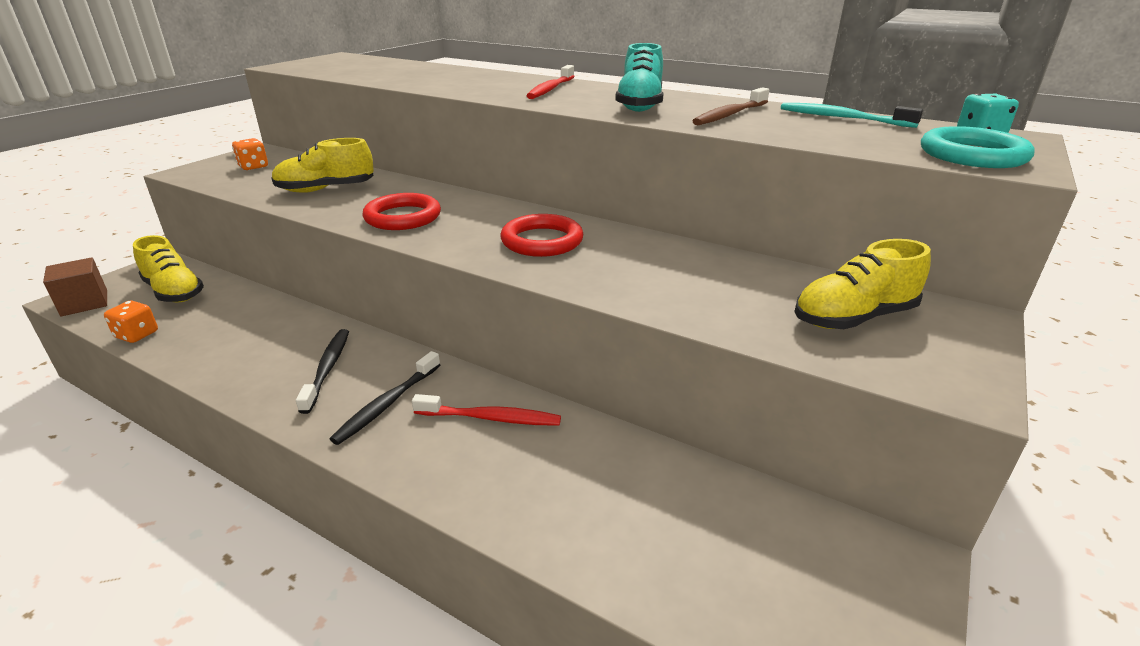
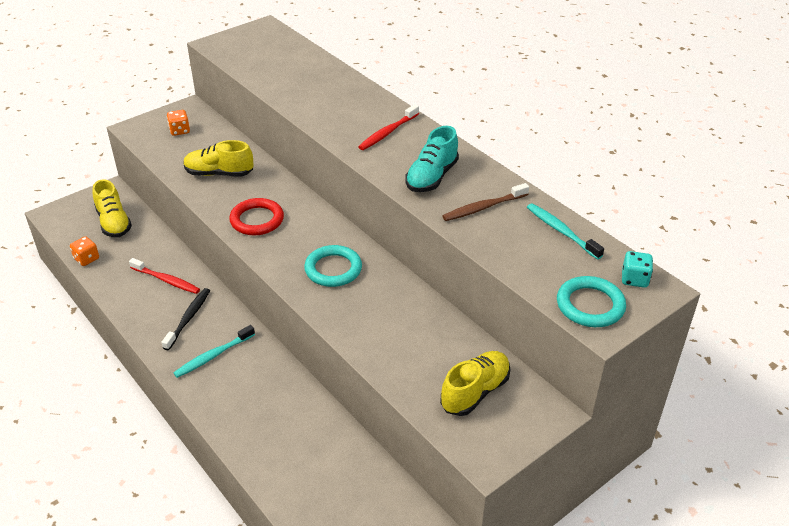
camera: 20 degrees right, 10 degrees up
brown cube [43,257,107,316] -> none
black toothbrush [330,351,440,445] -> turquoise toothbrush [173,325,255,378]
red toothbrush [412,394,561,426] -> red toothbrush moved to [129,258,200,294]
red ring [500,214,583,257] -> turquoise ring [304,245,362,287]
yellow shoe [794,239,931,329] -> yellow shoe turned 135 degrees clockwise [440,351,511,416]

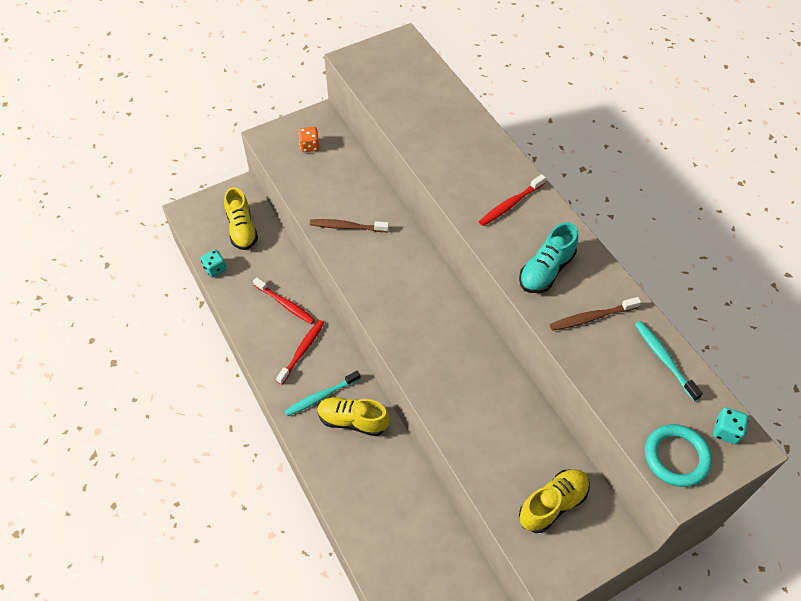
camera: 10 degrees right, 15 degrees up
orange dice [70,236,99,266] -> turquoise dice [201,249,227,278]
black toothbrush [161,288,210,350] -> red toothbrush [276,320,324,385]
yellow shoe [183,140,253,177] -> yellow shoe moved to [317,397,390,436]
red ring [229,198,284,235] -> none
turquoise ring [304,245,362,287] -> none
none -> brown toothbrush [310,219,389,232]

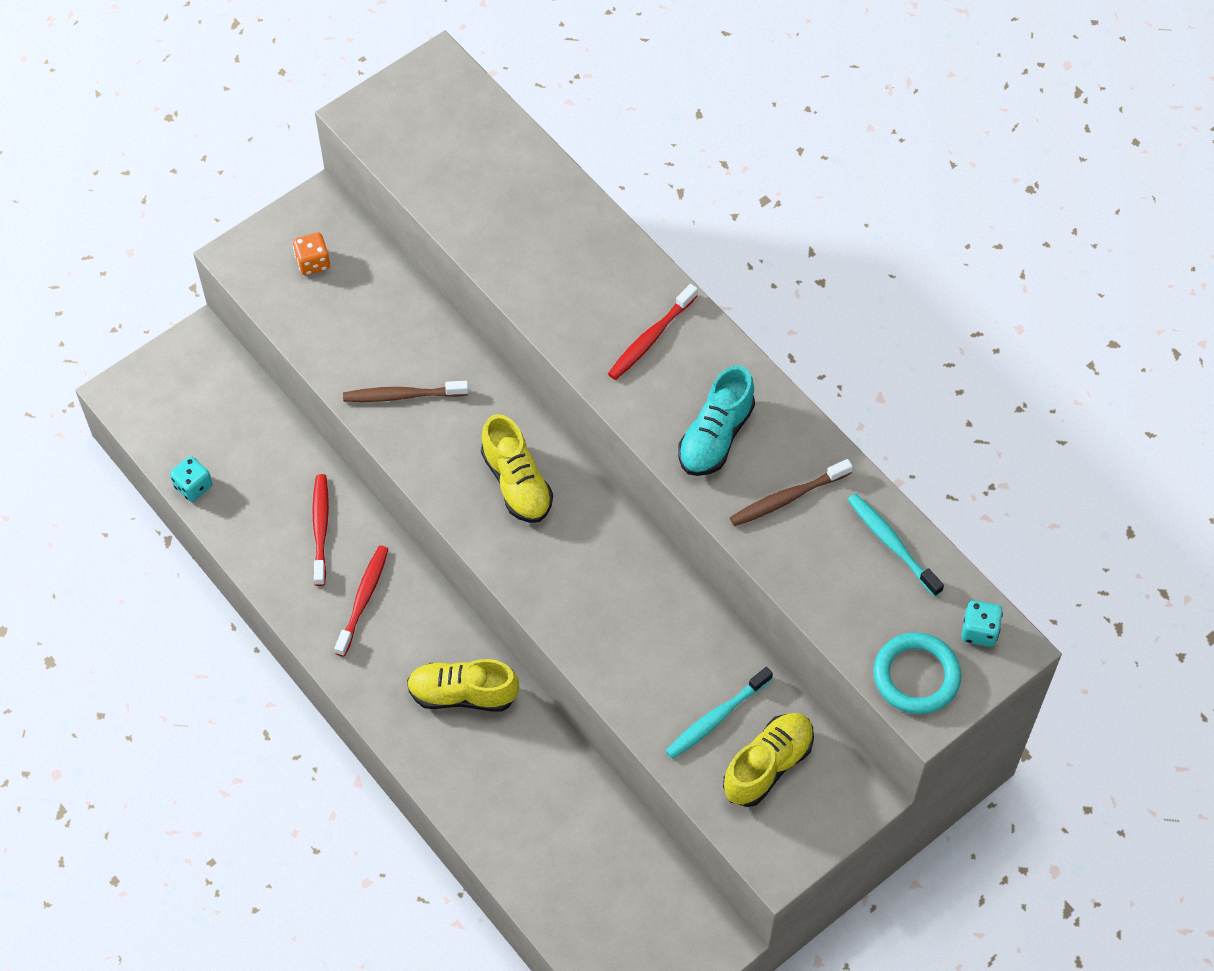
camera: 10 degrees left, 5 degrees up
yellow shoe [224,187,258,250] -> yellow shoe moved to [481,414,553,523]
red toothbrush [253,277,315,324] -> red toothbrush turned 120 degrees counterclockwise [312,474,329,586]
turquoise toothbrush [285,371,361,416] -> turquoise toothbrush moved to [666,667,773,759]

